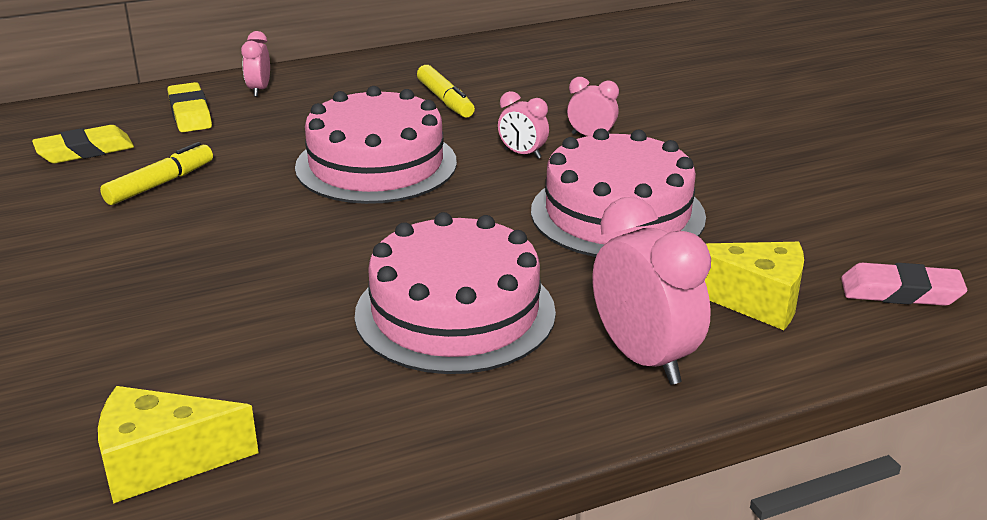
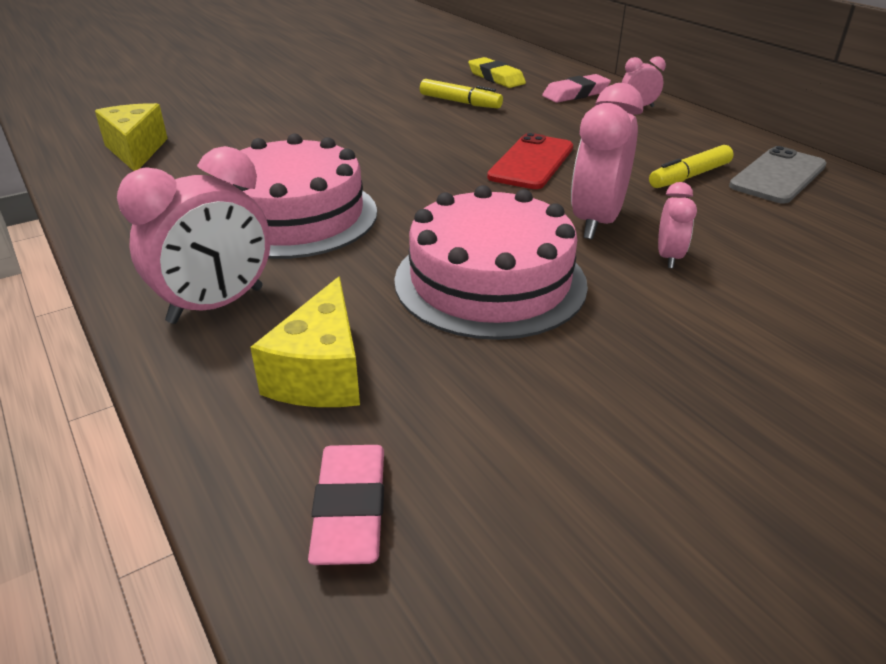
camera: 80 degrees right, 5 degrees up
yellow eraser [167,82,212,132] -> pink eraser [542,74,611,103]
pink cake [295,86,457,204] -> red phone [487,133,573,189]
pink clock [498,91,549,159] -> pink clock [571,83,643,239], size x1.91
none -> grey phone [729,146,827,204]

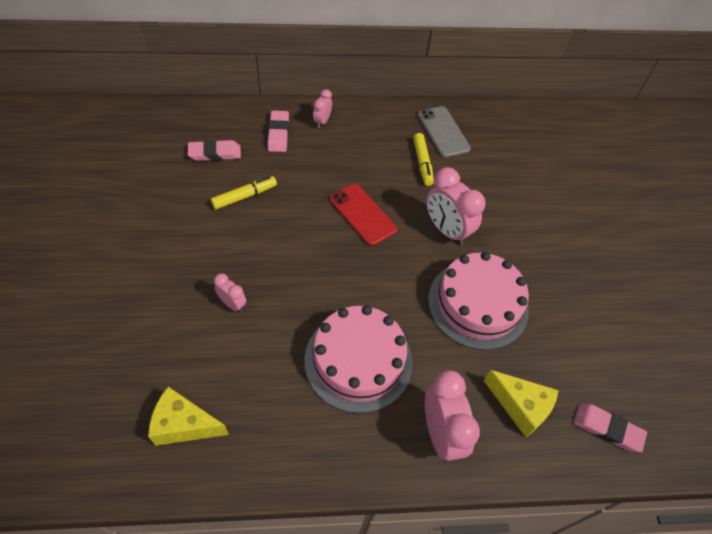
camera: 65 degrees left, 20 degrees up
yellow eraser [468,57,526,88] -> pink eraser [188,140,241,161]
pink clock [658,182,697,268] -> pink clock moved to [214,273,246,312]

